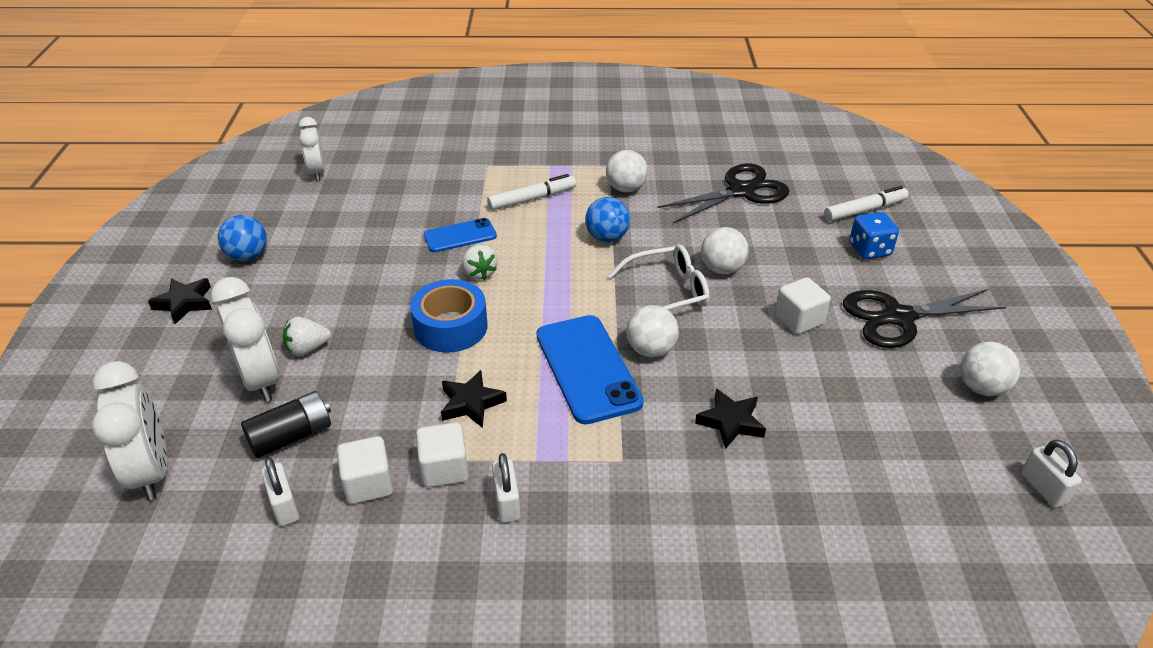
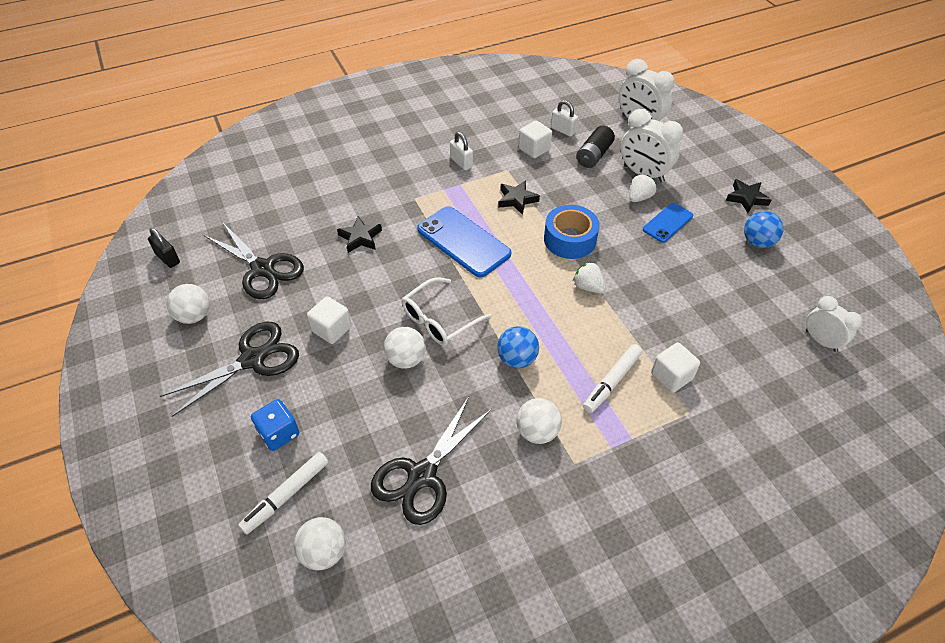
camera: 155 degrees right, 10 degrees up
white cube [416,423,468,487] -> white cube moved to [651,343,700,393]
blue phone [424,218,497,252] -> blue phone moved to [643,203,693,243]
white ball [626,305,679,357] -> white ball moved to [294,517,346,571]
white padlock [1021,439,1082,508] -> black padlock [148,228,180,268]
none -> black scissors [204,223,304,299]

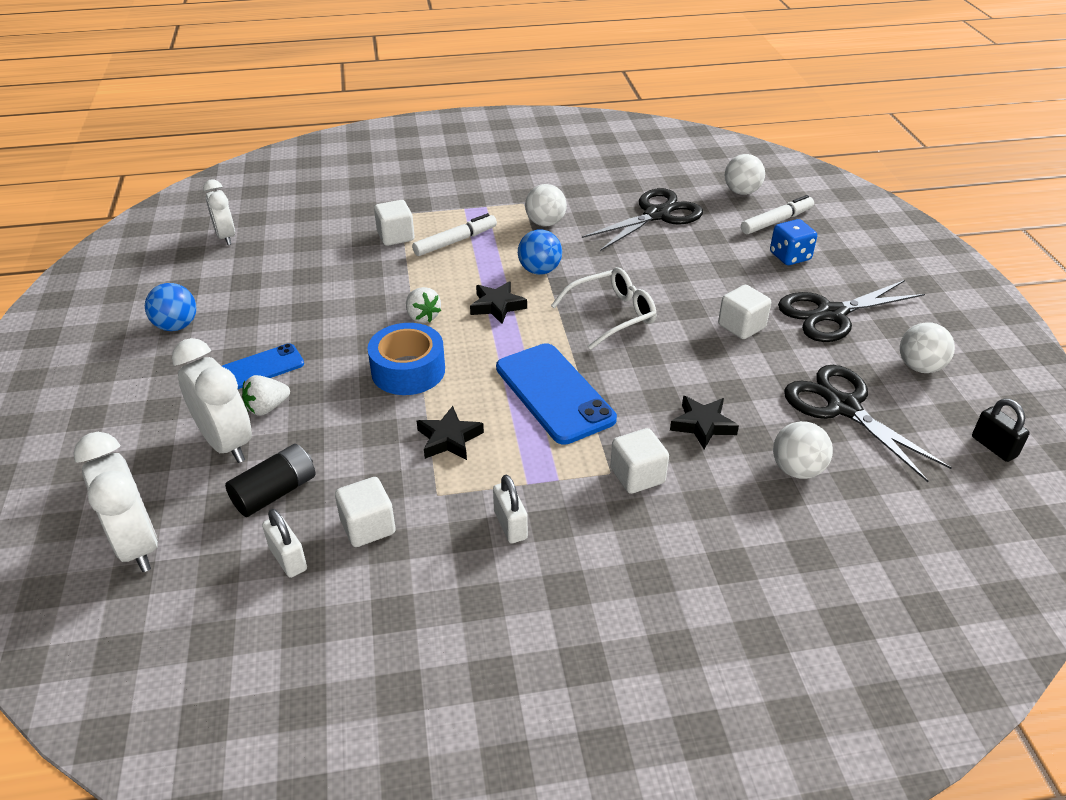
camera: 165 degrees left, 10 degrees down
white ball [384,327,426,369] -> white ball moved to [773,421,833,479]
black star [726,179,772,213] -> black star moved to [470,281,527,324]
none -> white cube [610,428,669,494]

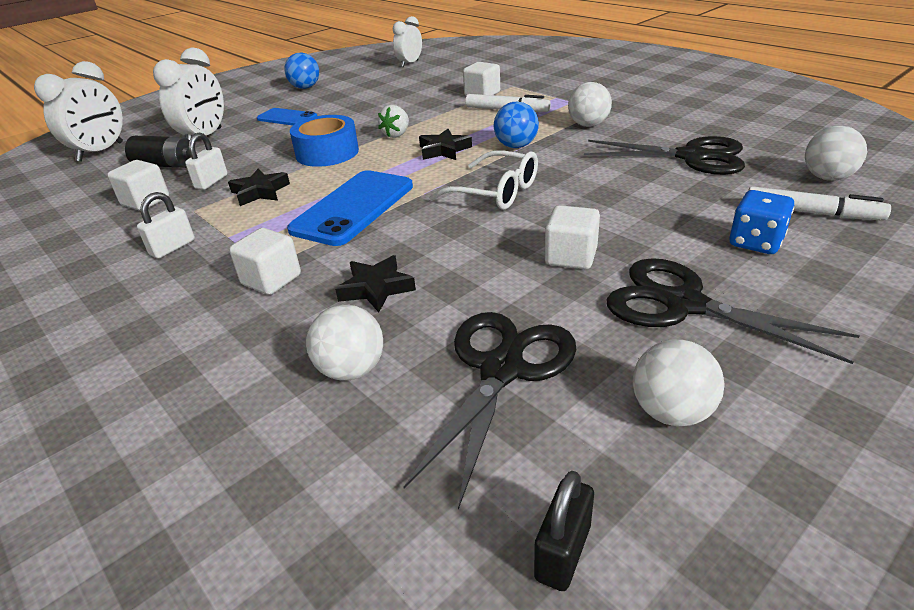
camera: 60 degrees right, 5 degrees down
white strawberry [242,375,290,416] -> none
white padlock [262,509,307,578] -> white padlock moved to [185,133,228,190]

